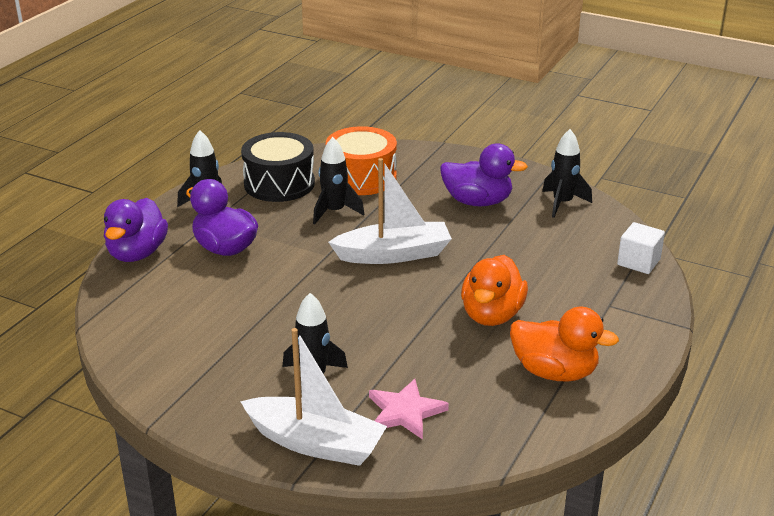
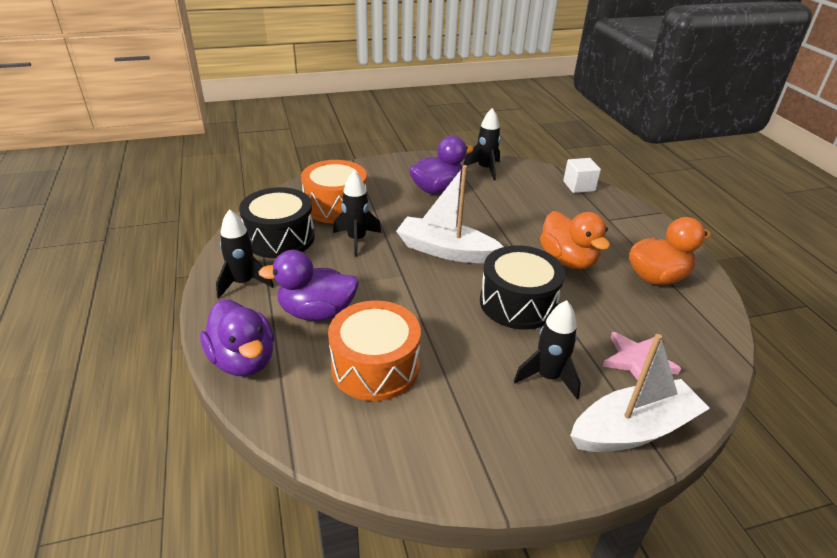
camera: 45 degrees left, 5 degrees up
white boat [328,158,452,264] -> white boat turned 105 degrees counterclockwise [396,165,503,263]
none -> orange drum [328,300,421,401]
none -> black drum [480,245,565,330]

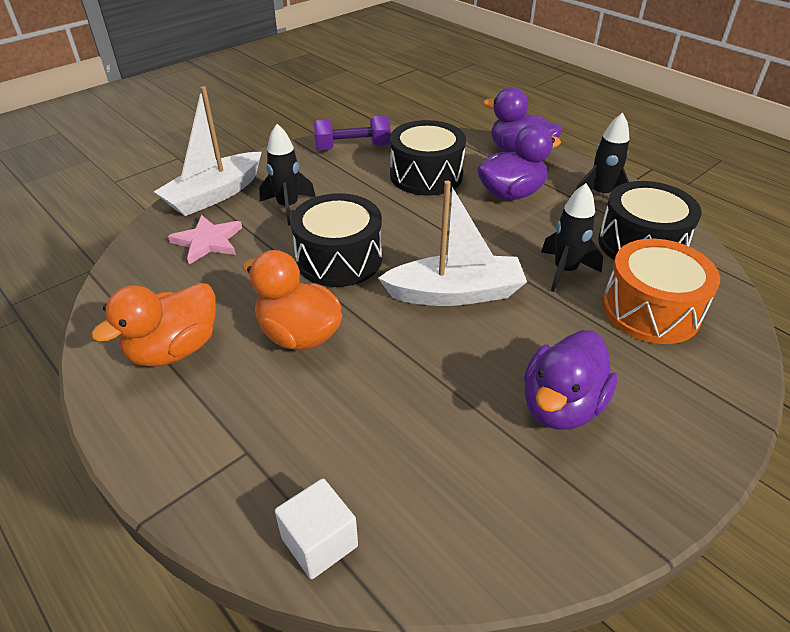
camera: 155 degrees right, 5 degrees up
orange drum [328,300,421,401] -> black drum [390,120,466,196]
black rocket [463,108,501,180] -> none
none -> purple dumbbell [314,116,391,151]

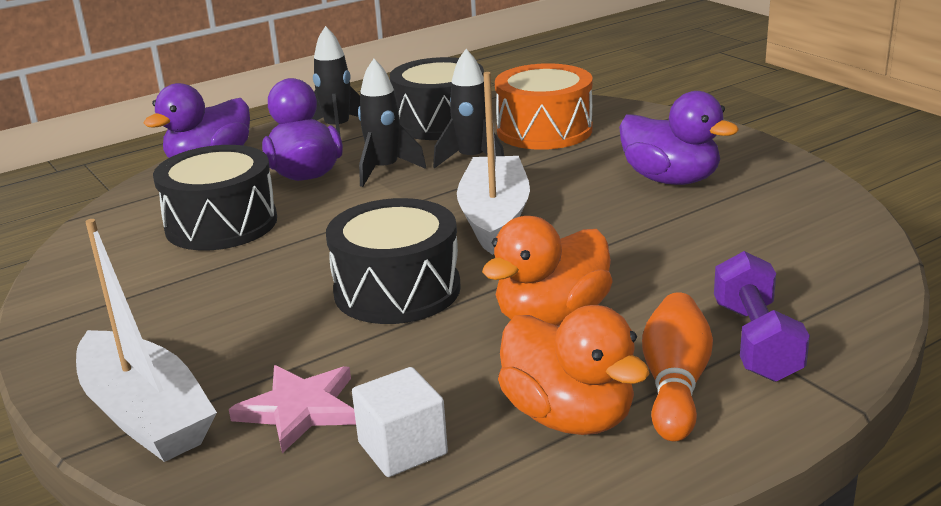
camera: 80 degrees left, 15 degrees down
black rocket [259,124,316,226] -> black rocket moved to [358,59,426,187]
white cube [275,478,358,579] -> white cube moved to [352,367,448,477]
purple dumbbell [314,116,391,151] -> purple dumbbell moved to [714,251,810,382]
none -> orange bowling pin [642,292,713,442]

